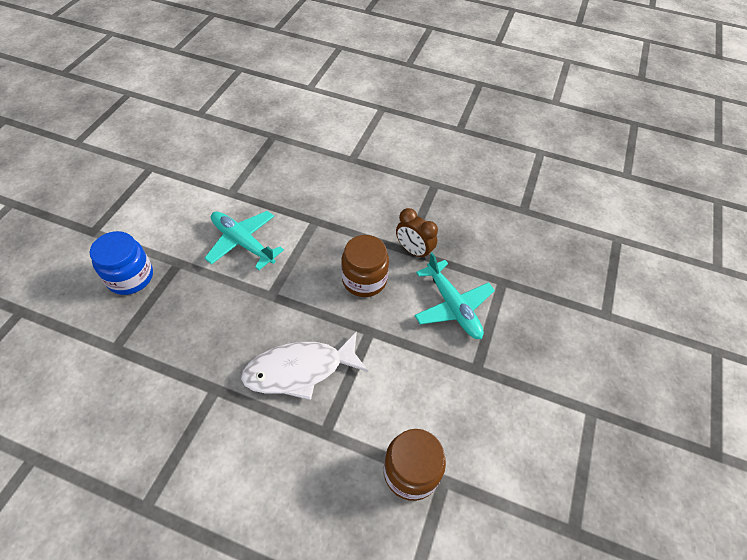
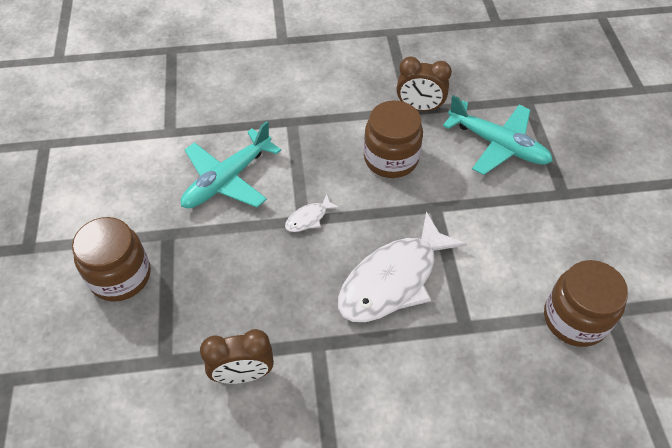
camera: 25 degrees left, 0 degrees up
blue jar [90,231,153,295] -> brown jar [72,217,151,302]
turquoise plane [204,211,284,270] -> turquoise plane turned 60 degrees counterclockwise [181,121,281,208]
none -> brown clock [200,329,274,384]
none -> white fish [285,194,340,232]

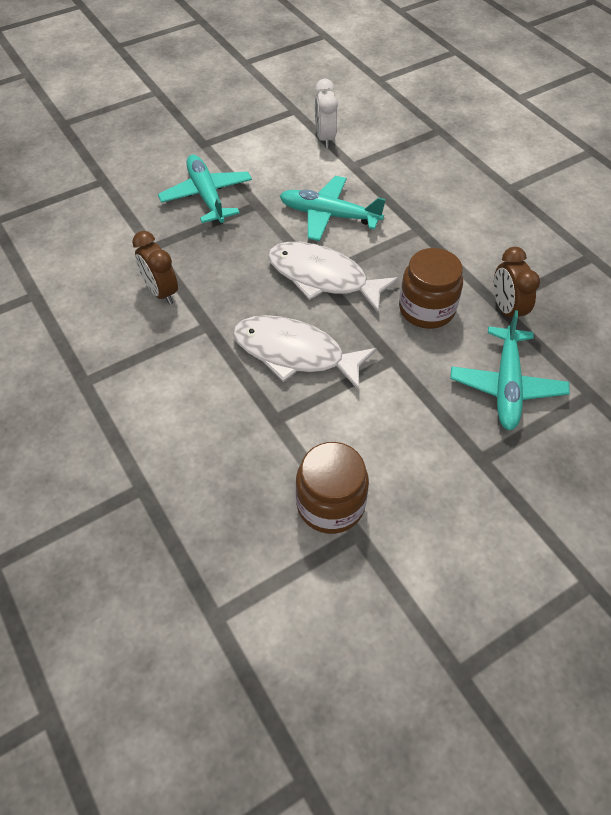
camera: 65 degrees right, 0 degrees up
brown jar [72,217,151,302] -> turquoise plane [158,155,252,223]
white fish [285,194,340,232] -> white fish [268,242,399,312], size x2.40
none -> white clock [315,78,338,148]

